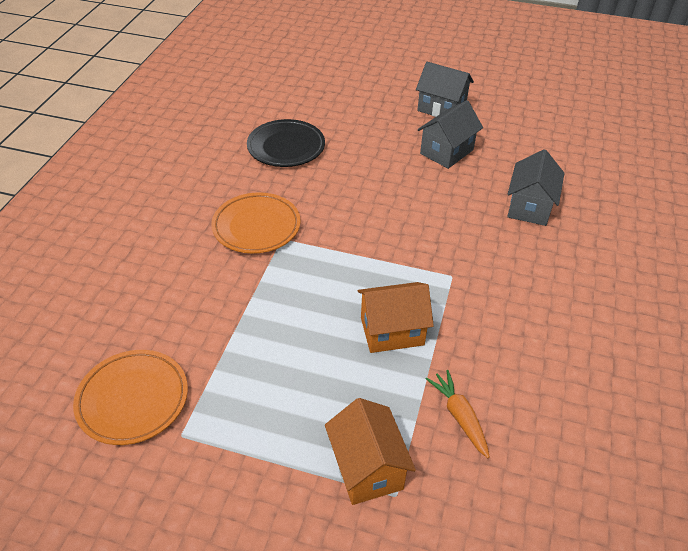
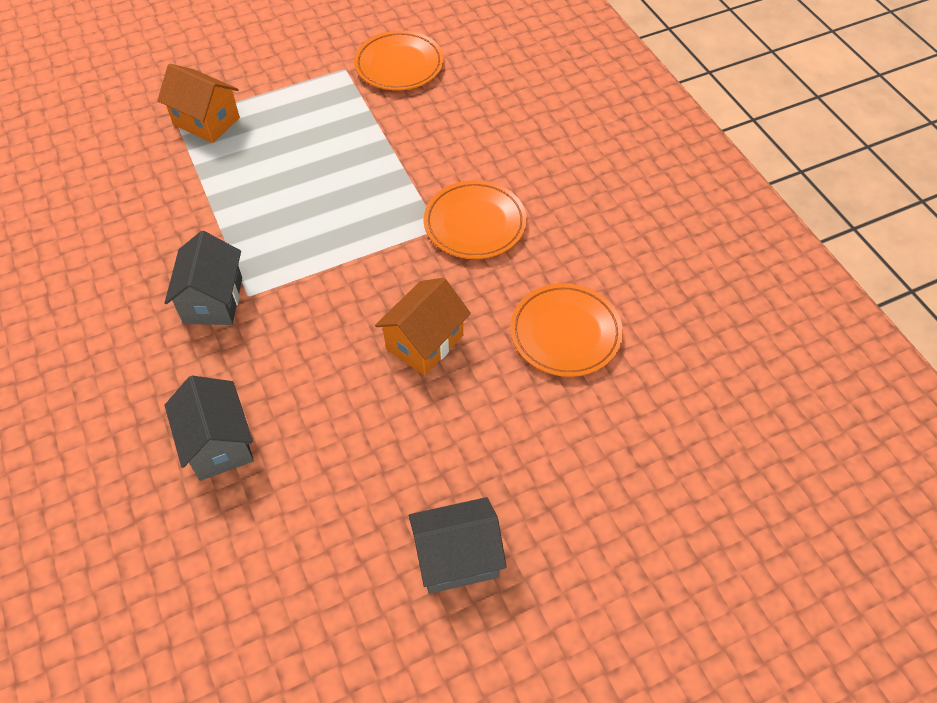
camera: 140 degrees right, 10 degrees up
black plate [247,119,325,167] -> orange plate [510,283,623,377]
orange house [358,282,434,353] -> orange house moved to [375,278,471,376]
grey house [418,100,483,169] -> grey house moved to [164,231,242,325]
orange carrot [426,370,490,458] -> none

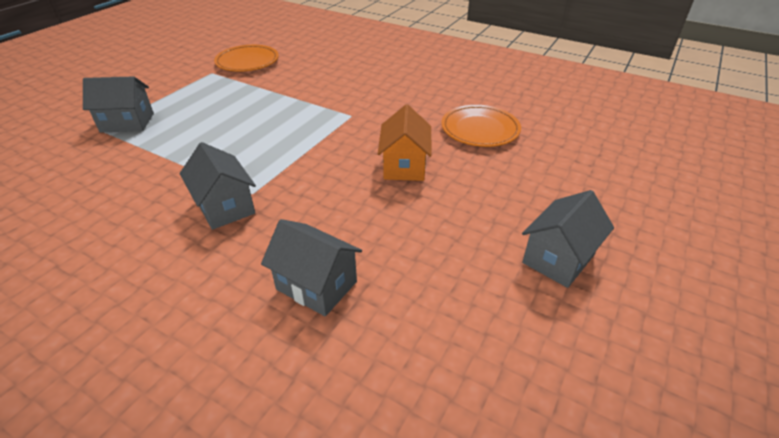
camera: 35 degrees left, 15 degrees down
orange house [157,64,240,143] -> grey house [83,76,154,132]
orange plate [424,180,527,259] -> none

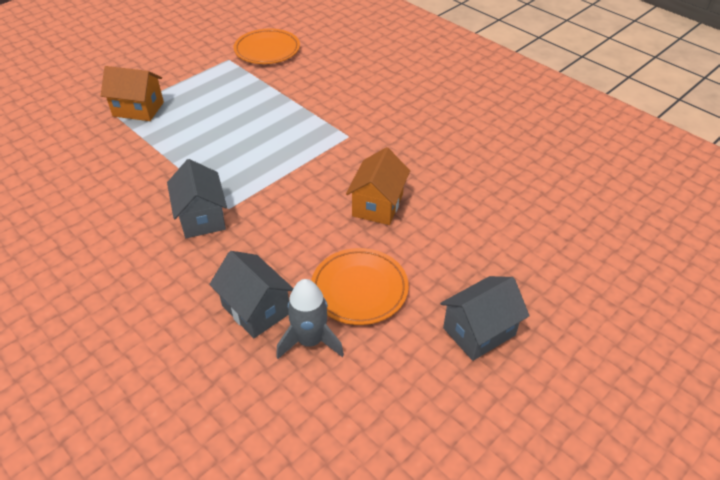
camera: 15 degrees right, 5 degrees up
grey house [83,76,154,132] -> orange house [101,66,164,121]
orange plate [441,105,521,147] -> orange plate moved to [311,248,409,325]
none -> grey rocket [276,279,344,359]

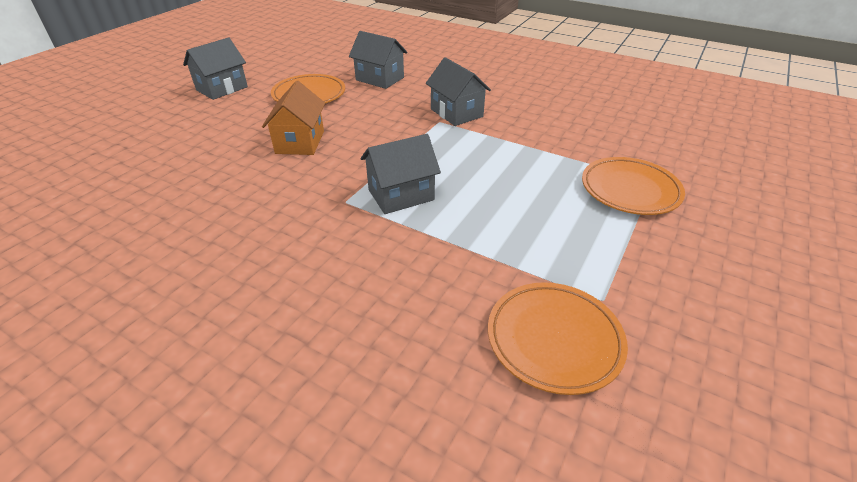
camera: 165 degrees right, 5 degrees down
orange house [101,66,164,121] -> orange plate [582,157,685,215]
grey rocket [276,279,344,359] -> none
none -> grey house [361,134,441,214]

